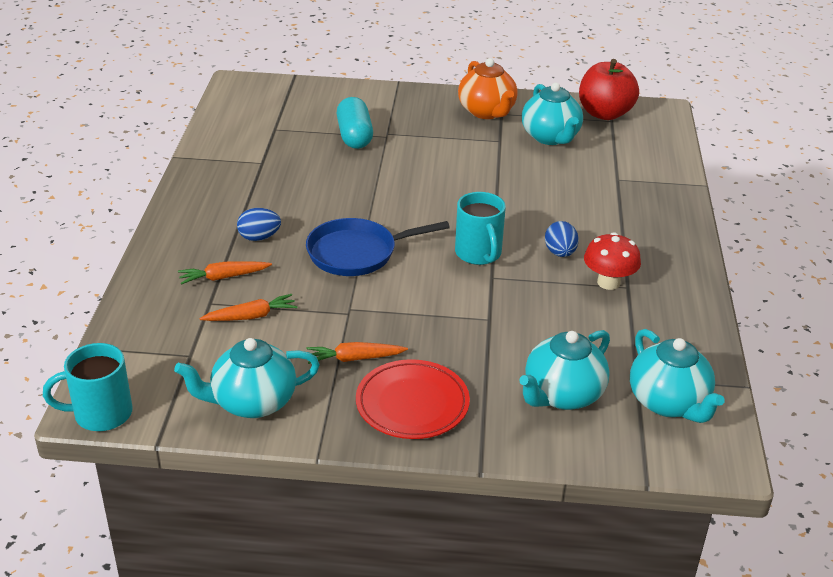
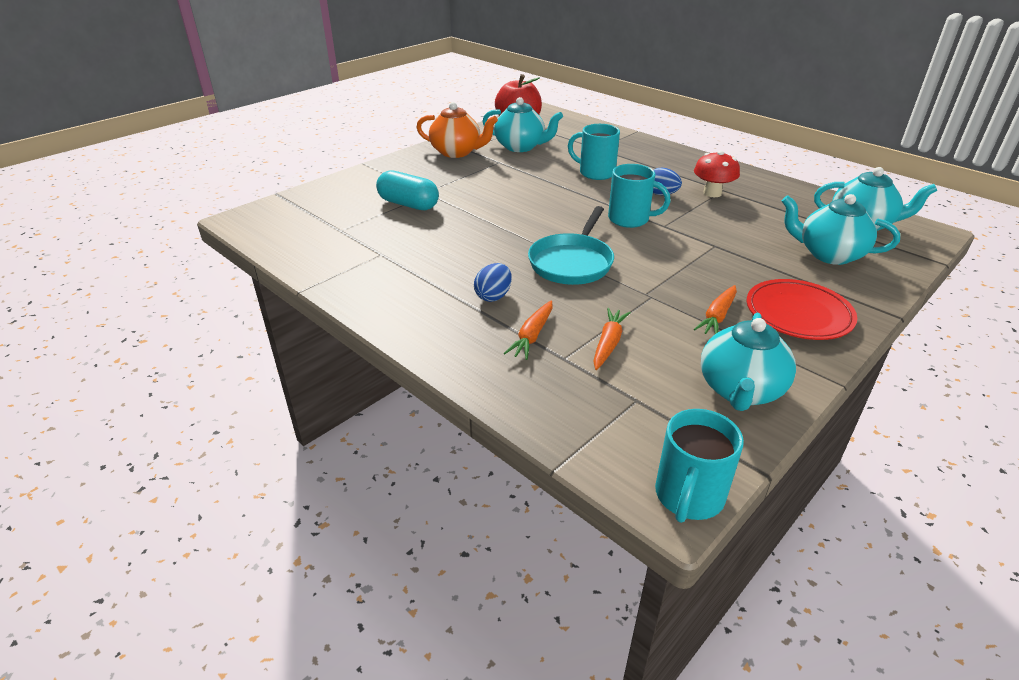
camera: 50 degrees left, 0 degrees up
blue pan [306,218,450,276] -> turquoise pan [528,206,614,285]
turquoise teapot [519,330,610,410] -> turquoise teapot turned 120 degrees clockwise [782,194,900,265]
none -> turquoise mug [568,124,620,180]

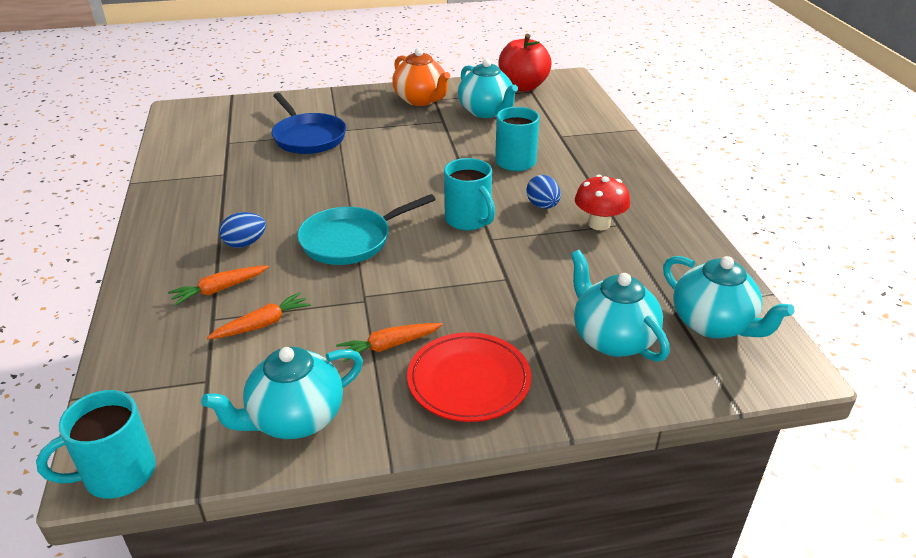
camera: 35 degrees right, 0 degrees up
turquoise capsule [376,170,439,210] -> blue pan [272,93,346,154]

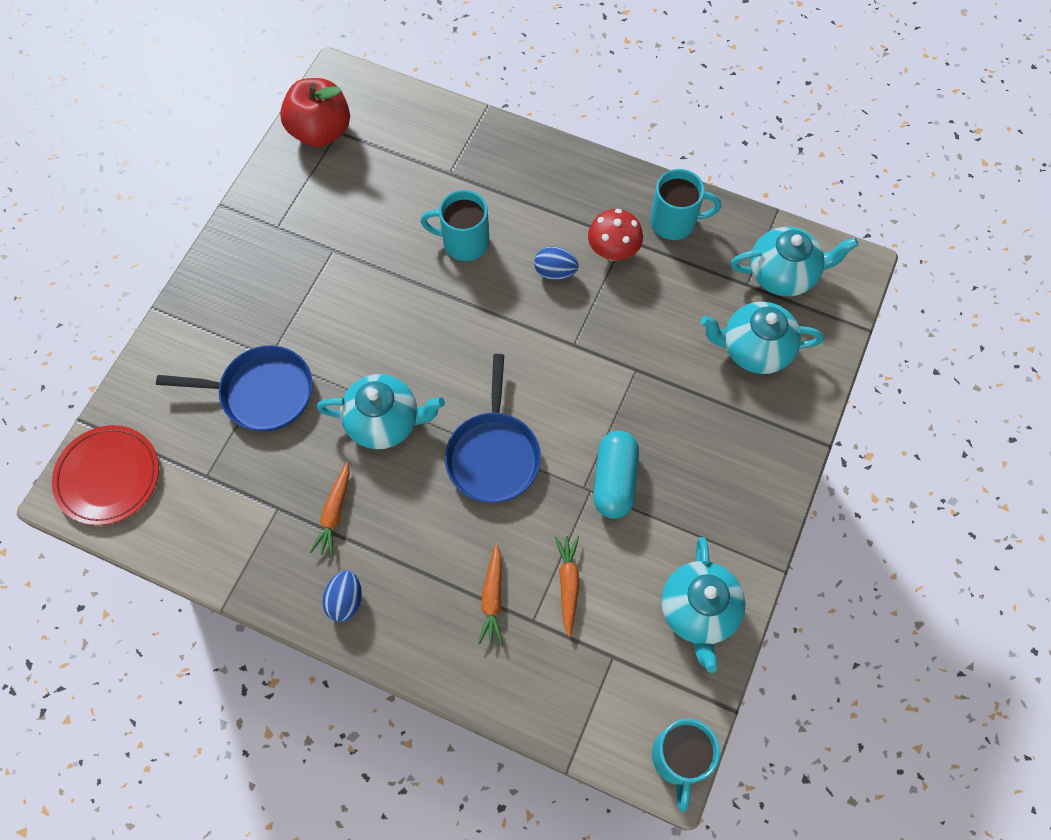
camera: 55 degrees left, 30 degrees up
blue egg [219,212,266,248] -> blue egg moved to [322,570,362,622]
turquoise pan [297,194,436,265] -> blue pan [445,354,541,503]
orange carrot [336,323,443,362] -> orange carrot moved to [310,462,350,557]
orange teapot [392,48,450,106] -> none
red plate [407,332,531,422] -> red plate moved to [52,425,159,525]
turquoise mug [444,158,495,230] -> turquoise mug moved to [650,169,721,240]
turquoise teapot [458,59,518,118] -> turquoise teapot moved to [317,374,445,449]
none -> turquoise capsule [593,430,639,519]

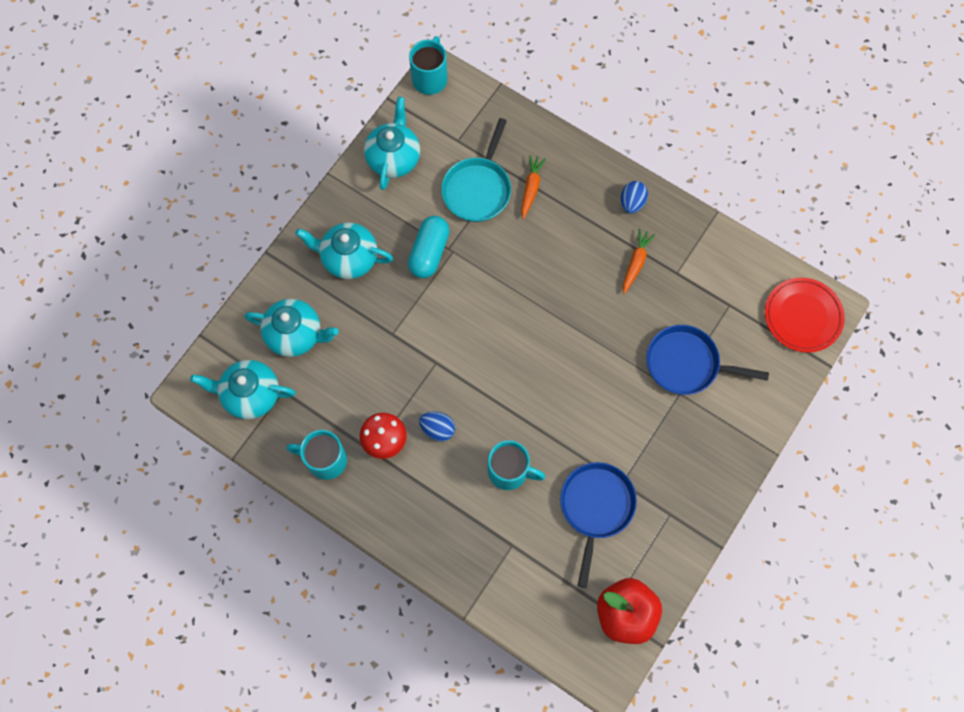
camera: 170 degrees left, 5 degrees up
turquoise teapot [317,374,445,449] -> turquoise teapot moved to [295,222,393,279]
blue pan [445,354,541,503] -> blue pan moved to [560,462,637,588]
orange carrot [555,536,579,637] -> turquoise pan [441,118,511,222]

